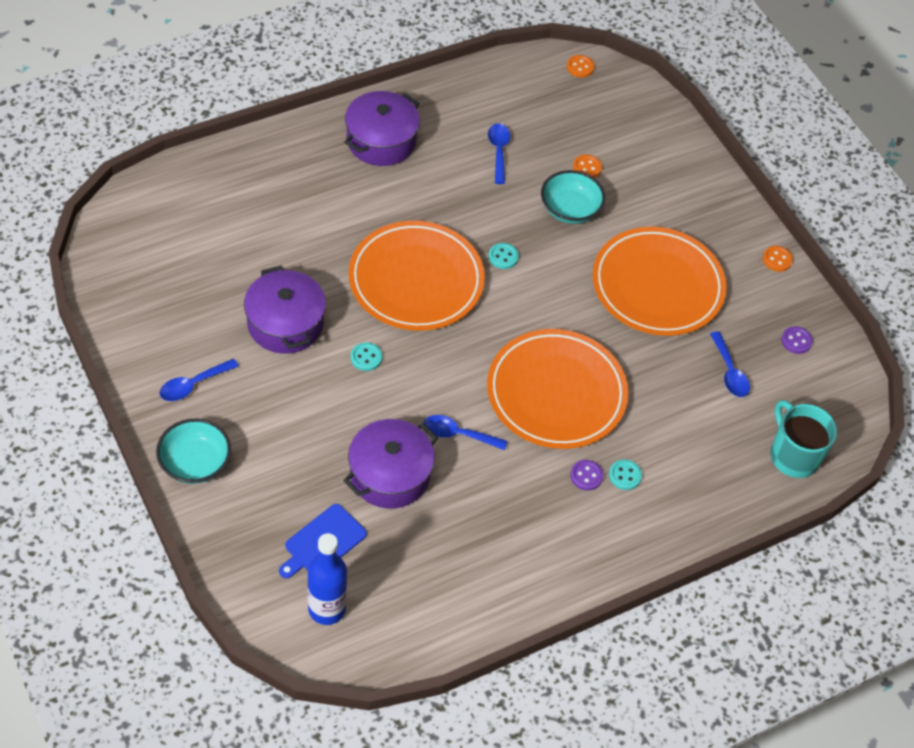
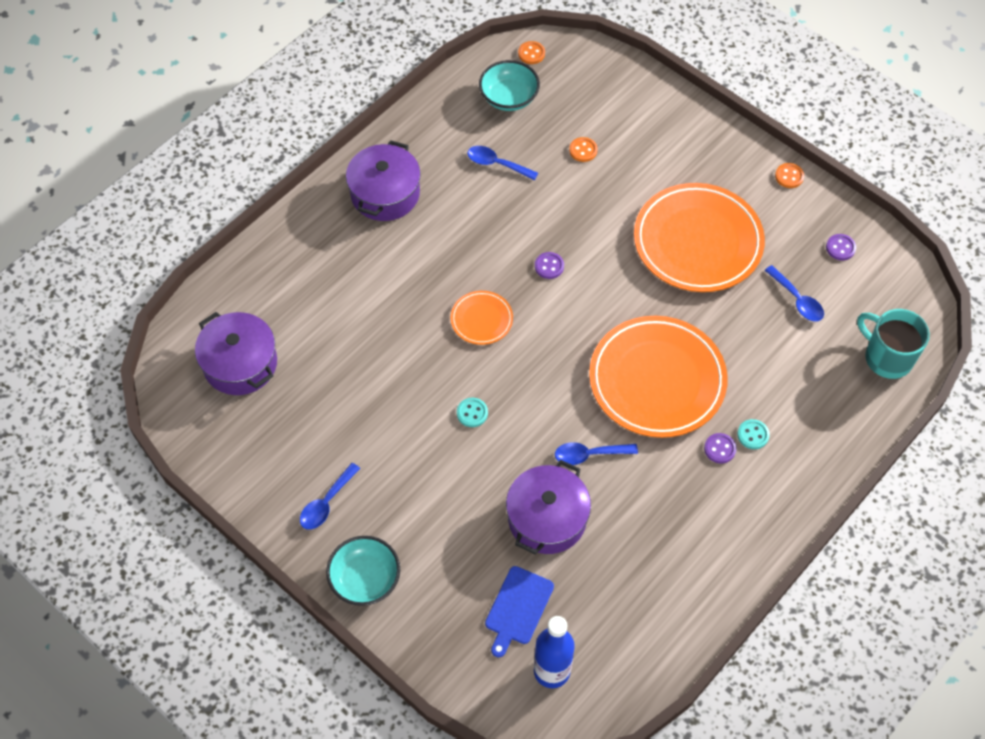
camera: 15 degrees left, 5 degrees up
purple pot [244,266,326,354] -> purple pot moved to [195,312,277,395]
orange plate [349,221,485,331] -> orange plate [451,291,513,345], size x0.47
blue spoon [488,123,510,184] -> blue spoon turned 45 degrees counterclockwise [467,146,538,180]
turquoise button [489,243,519,269] -> purple button [535,252,564,279]
turquoise bowl [541,170,605,224] -> turquoise bowl moved to [479,60,540,111]

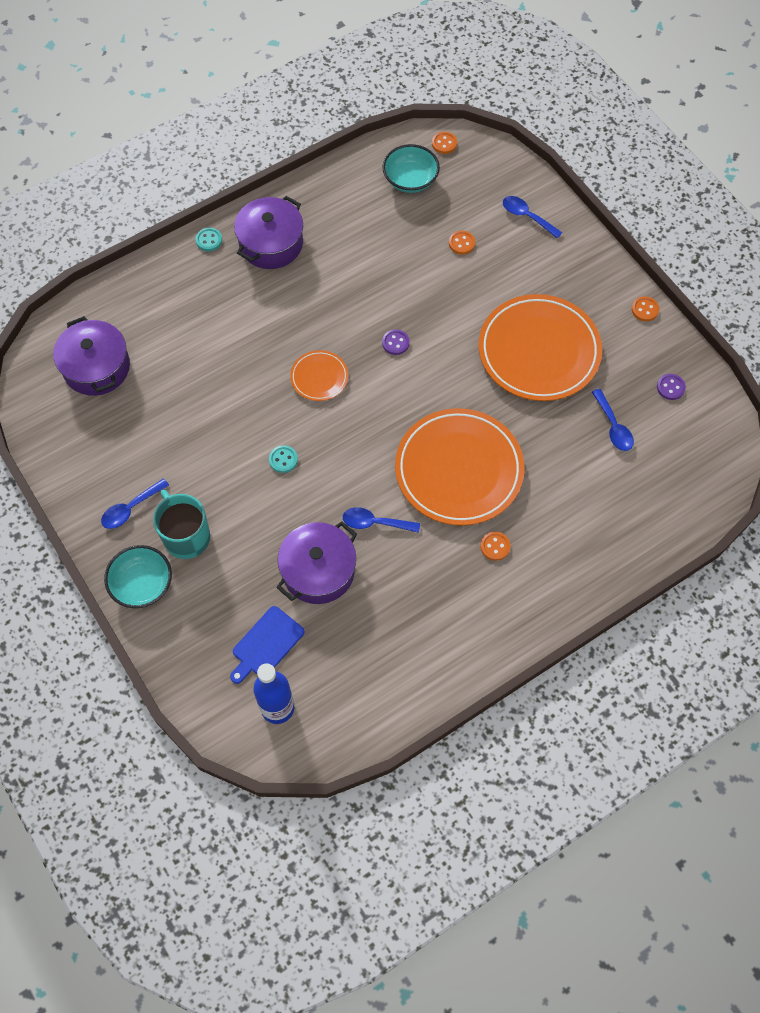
camera: 15 degrees right, 5 degrees up
blue spoon [467,146,538,180] -> blue spoon moved to [503,196,562,238]
purple button [704,433,737,464] -> orange button [480,532,511,561]
turquoise button [737,419,770,449] -> turquoise button moved to [195,228,222,251]
turquoise mug [857,309,930,379] -> turquoise mug moved to [153,489,210,559]

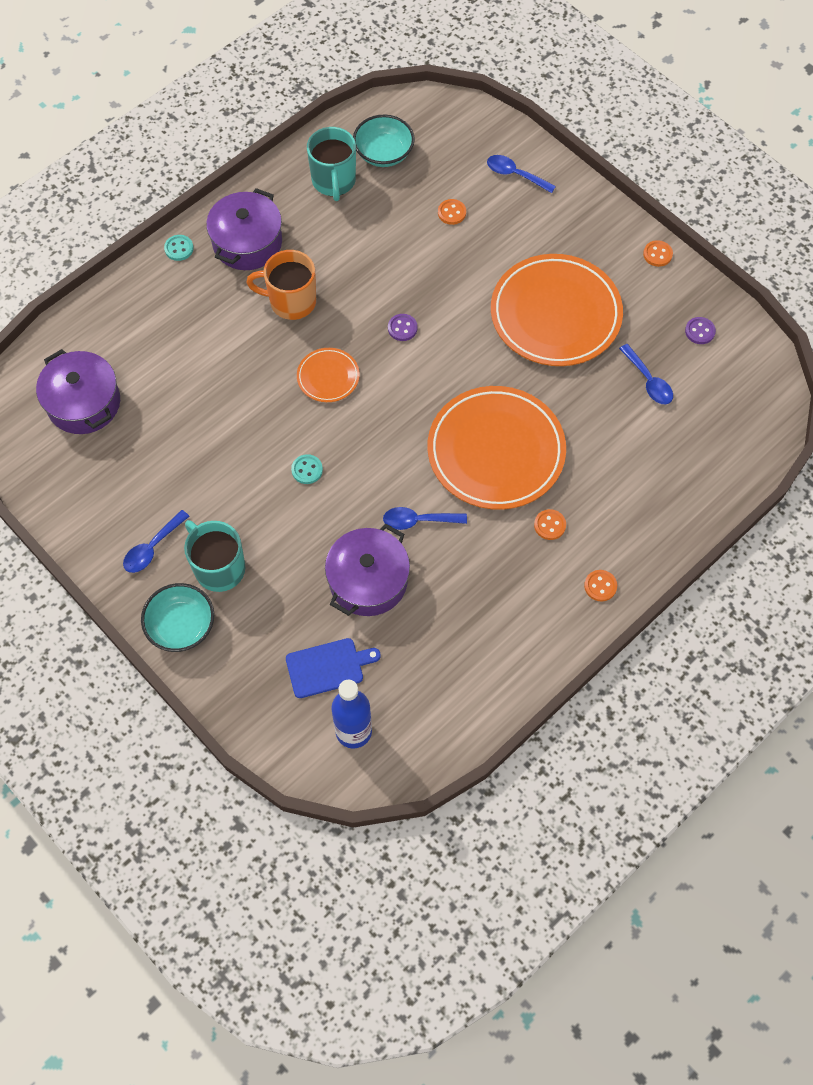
camera: 10 degrees left, 0 degrees up
blue cutting board [230,606,305,684] -> blue cutting board turned 135 degrees counterclockwise [286,638,381,698]
orange button [432,132,457,154] -> orange button moved to [584,570,617,602]
none -> orange mug [246,250,316,320]
none -> turquoise mug [307,127,356,201]

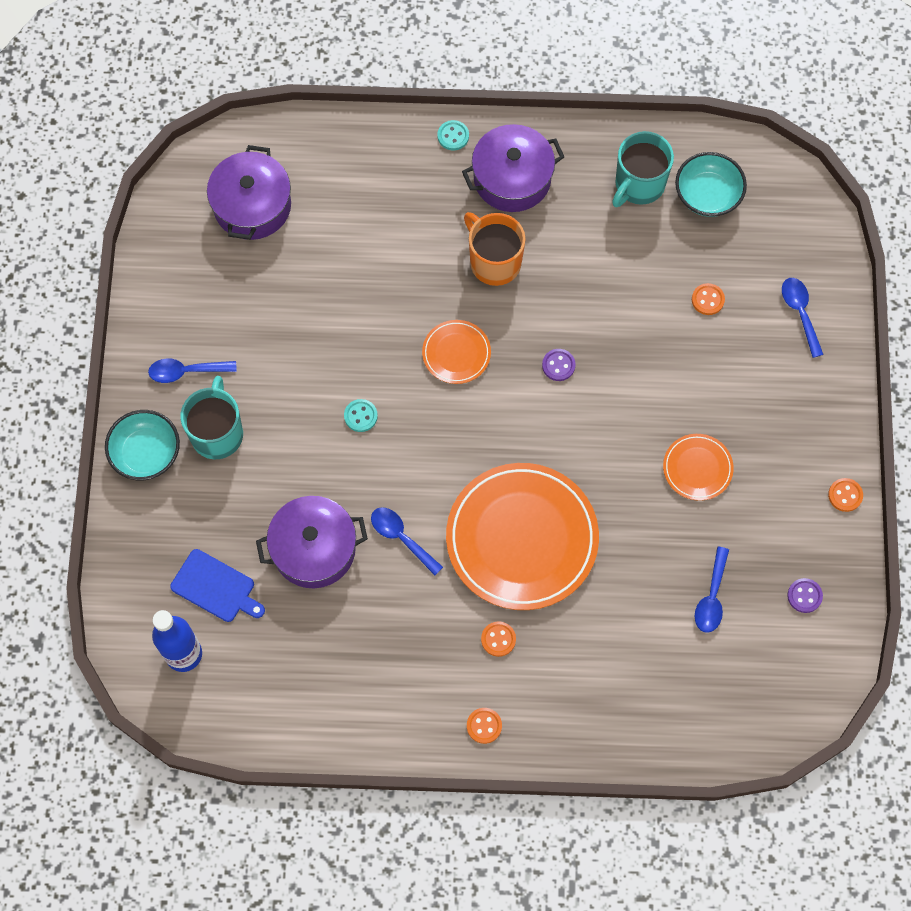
camera: 45 degrees right, 5 degrees up
orange plate [491,254,623,366] -> orange plate [663,434,734,501], size x0.47

